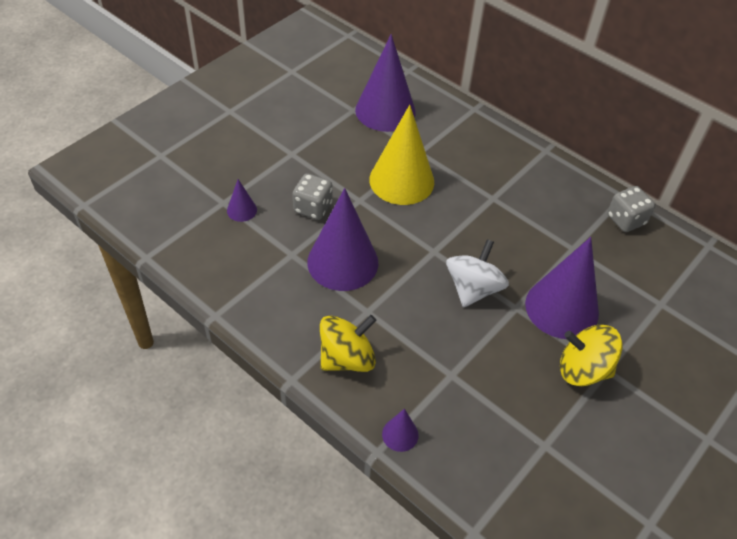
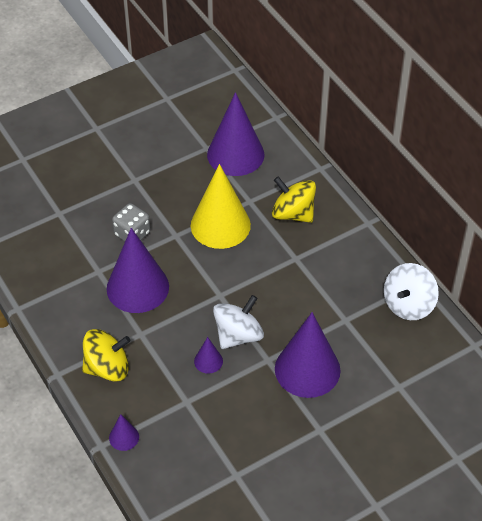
camera: 20 degrees right, 0 degrees up
purple cone [227,179,257,222] -> purple cone moved to [194,337,223,374]
yellow spinning top [560,325,622,386] -> yellow spinning top moved to [272,176,316,223]
grey dice [607,186,655,232] -> white spinning top [384,263,439,320]

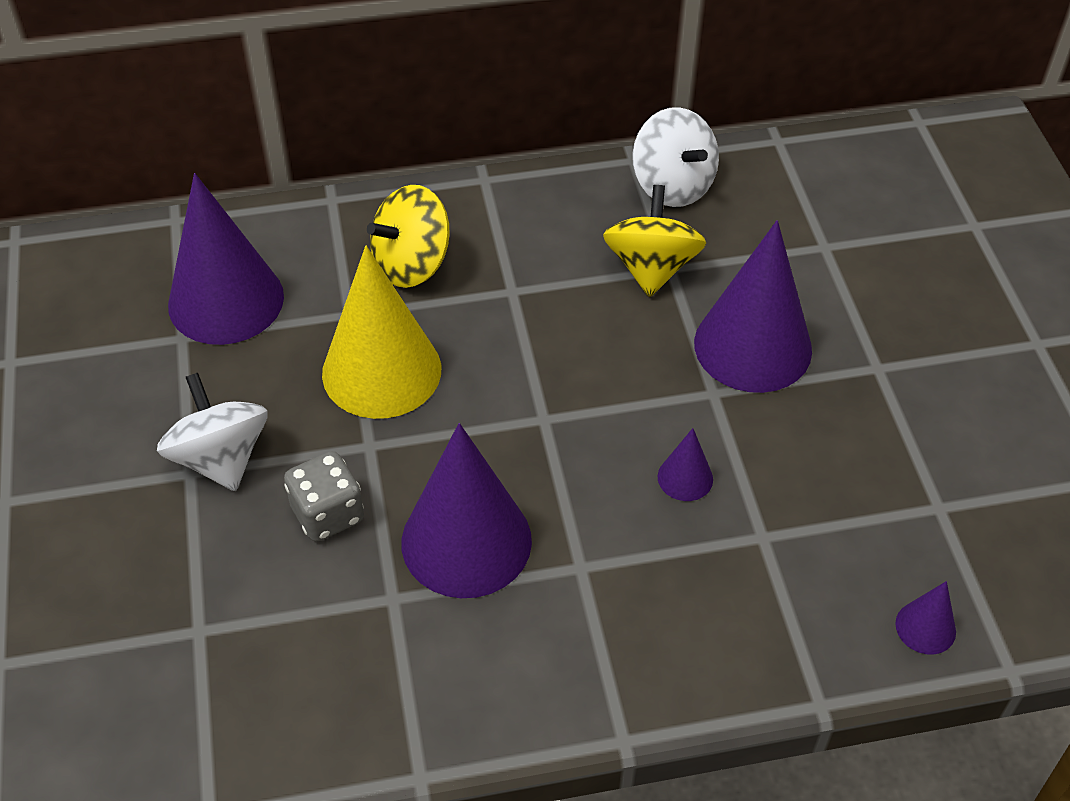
camera: 70 degrees left, 0 degrees up
yellow spinning top [82,329,130,381] -> yellow spinning top moved to [603,185,706,297]
purple cone [109,414,139,451] -> purple cone moved to [895,581,956,655]
white spinning top [213,295,264,349] -> white spinning top moved to [157,373,268,491]

